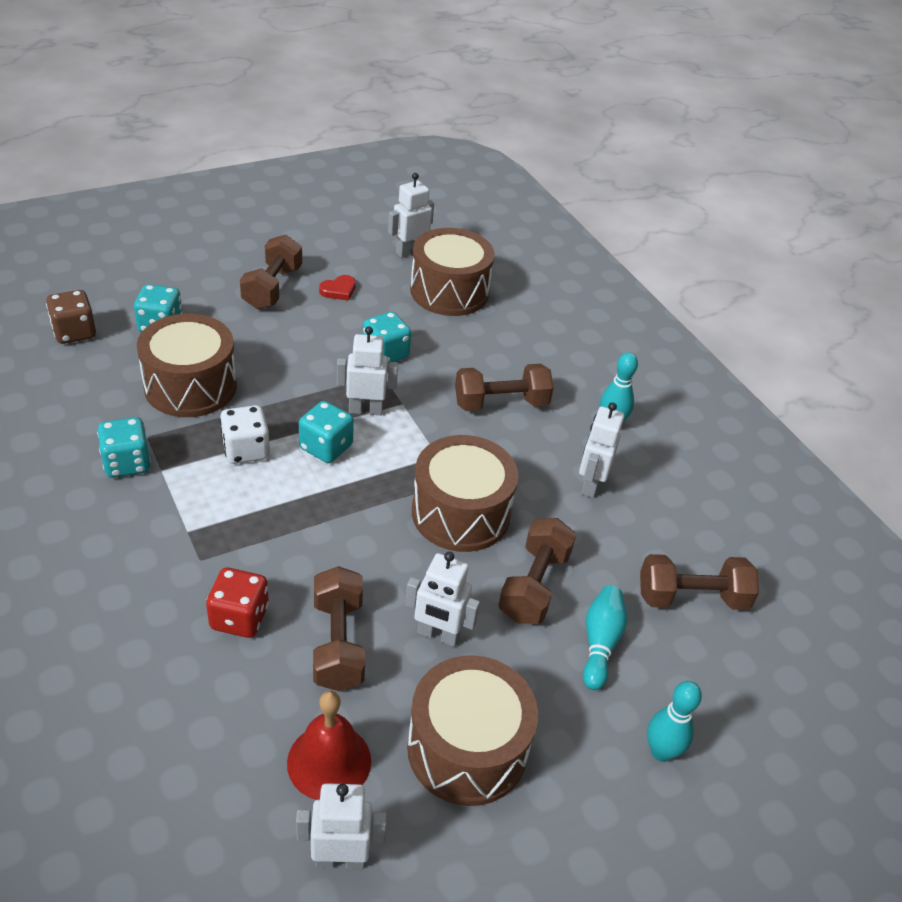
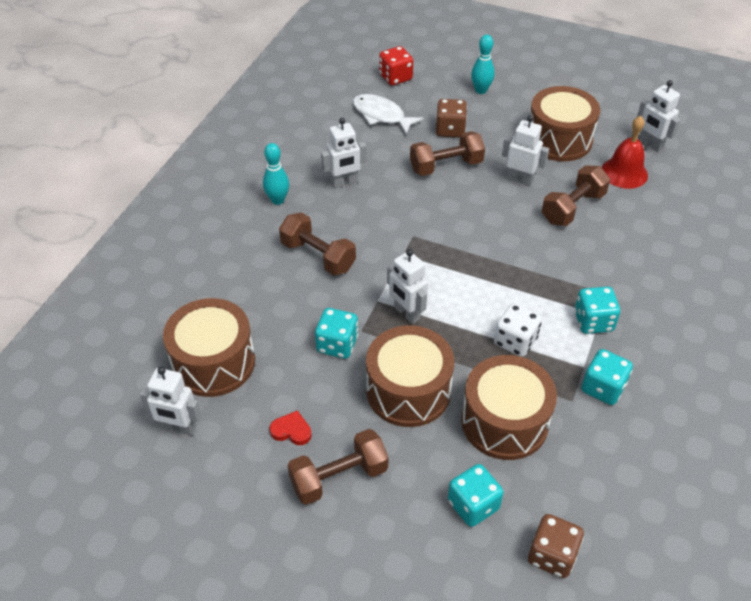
camera: 125 degrees left, 5 degrees up
red dice [206,568,269,638] -> red dice moved to [379,46,413,86]
turquoise dice [299,401,354,463] -> turquoise dice moved to [574,287,620,334]
white robot [405,551,480,647] -> white robot turned 45 degrees counterclockwise [502,115,549,186]
brown drum [412,435,518,552] -> brown drum moved to [366,325,454,427]
turquoise bowling pin [583,585,627,690] -> brown dice [436,99,467,138]
brown dumbbell [640,554,759,610] -> white fish [353,94,423,134]

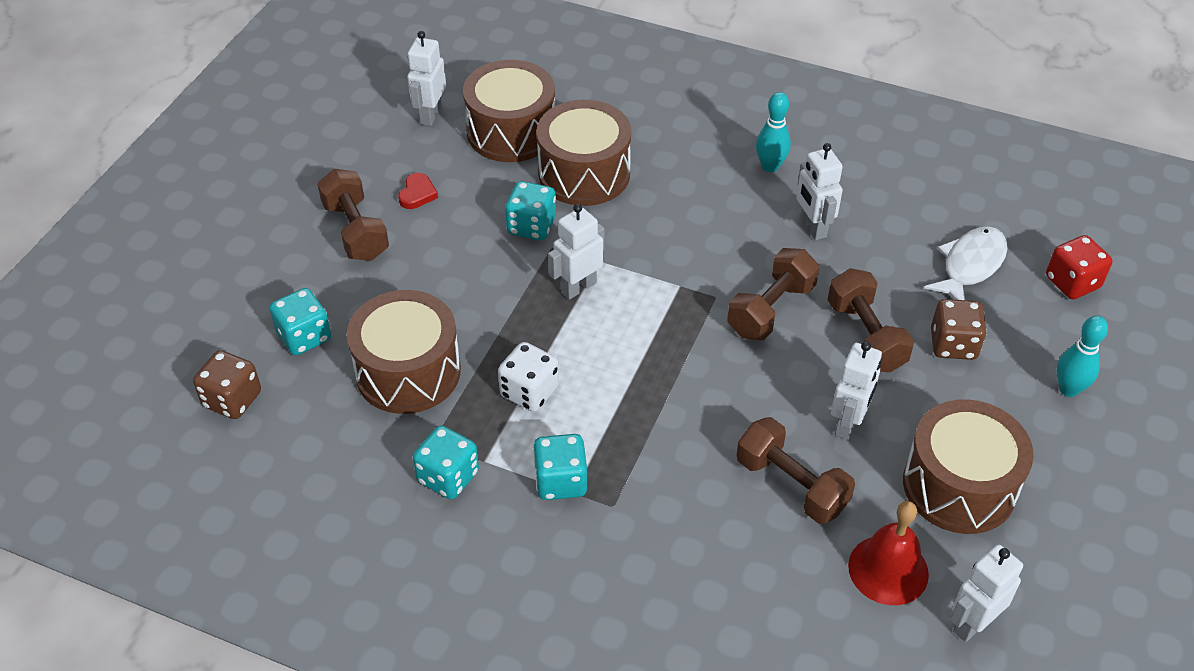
camera: 90 degrees right, 0 degrees up
brown dumbbell [279,212,356,275] -> brown dumbbell moved to [727,248,820,340]
brown drum [366,325,454,427] -> brown drum moved to [537,100,631,206]

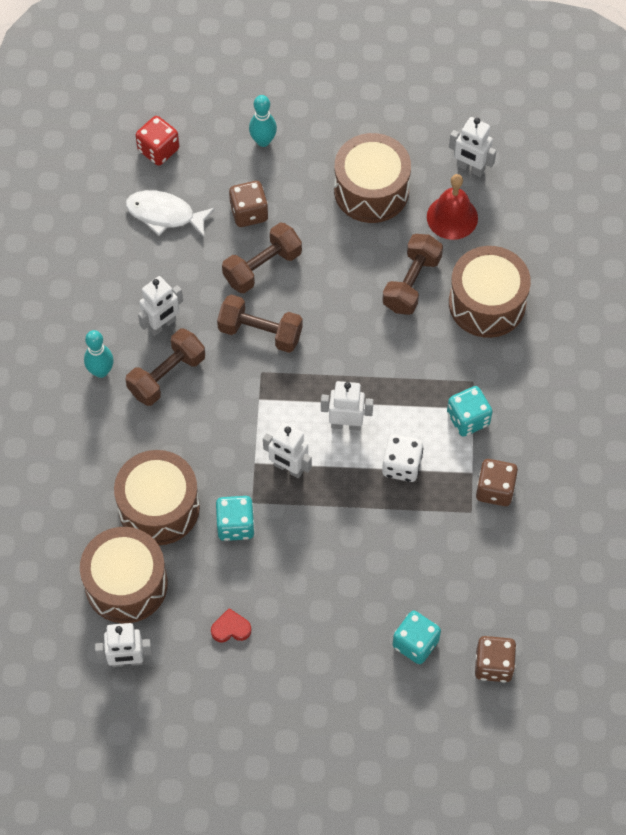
camera: 110 degrees left, 15 degrees up
brown dumbbell [317,169,389,261] -> brown dumbbell moved to [125,329,205,406]
brown drum [347,290,461,414] -> brown drum moved to [449,246,531,338]
turquoise dice [413,426,479,499] -> brown dice [476,459,518,506]
white robot [831,341,882,440] -> white robot moved to [321,381,374,431]

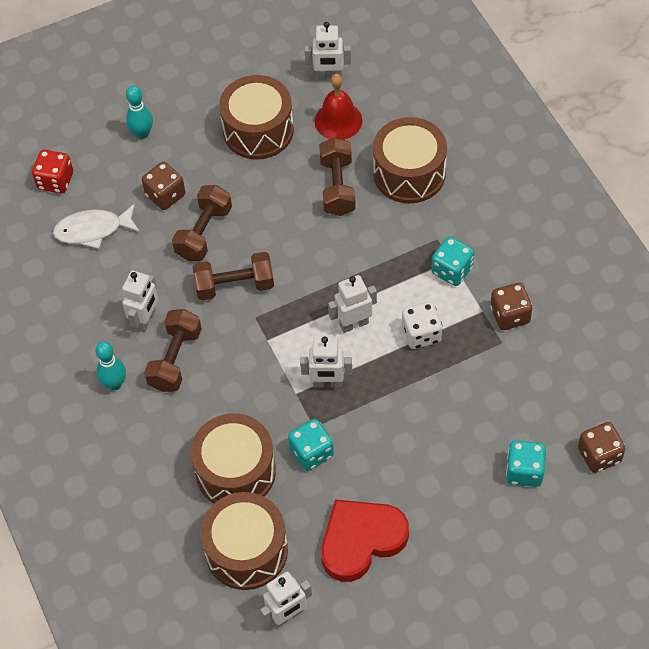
camera: 25 degrees left, 5 degrees down
red heart [211,608,251,642] -> red heart [321,499,409,582], size x2.39

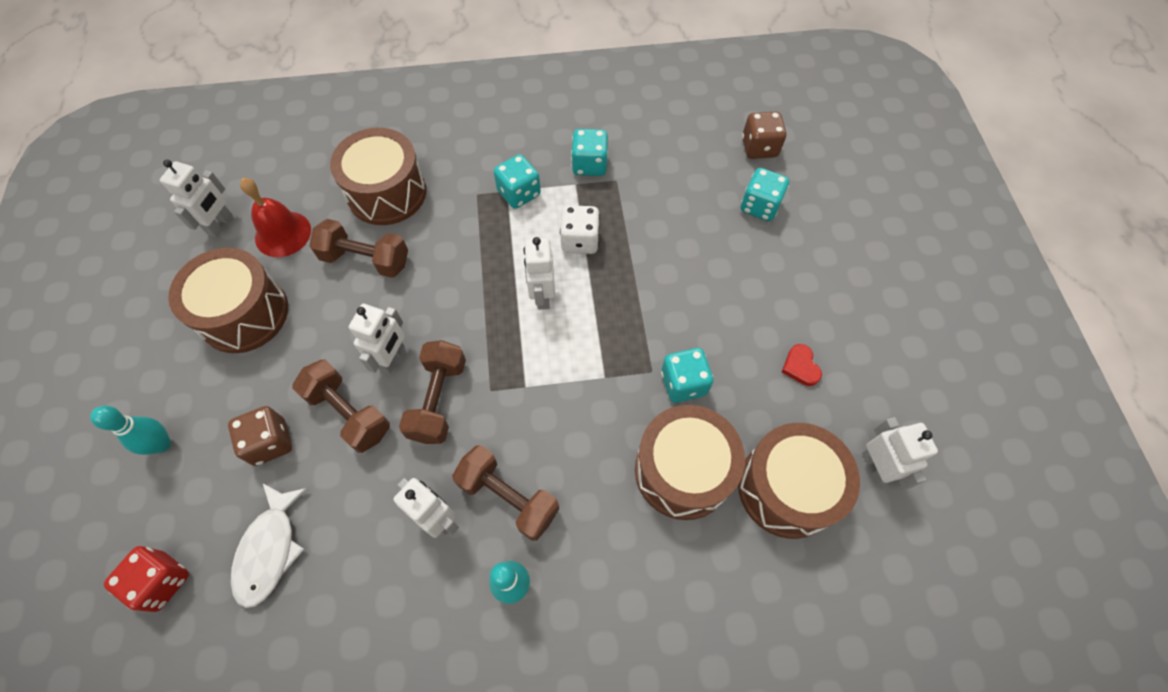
camera: 75 degrees left, 5 degrees up
white robot [300,337,352,388] -> white robot moved to [349,304,405,374]
red heart [321,499,409,582] -> red heart [782,344,822,386], size x0.42
brown dice [490,283,532,330] -> turquoise dice [571,129,608,176]

